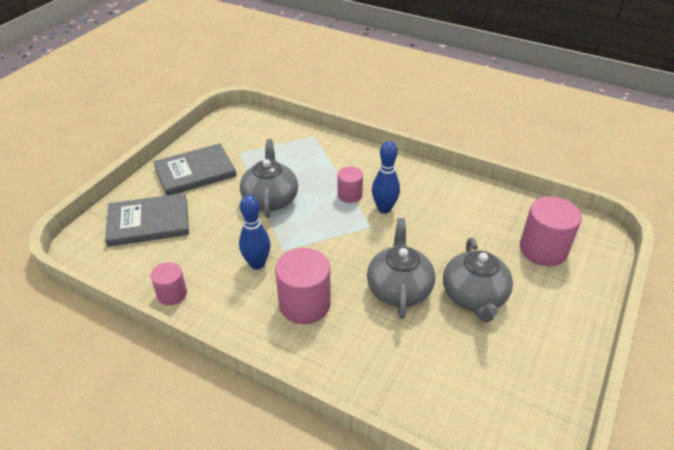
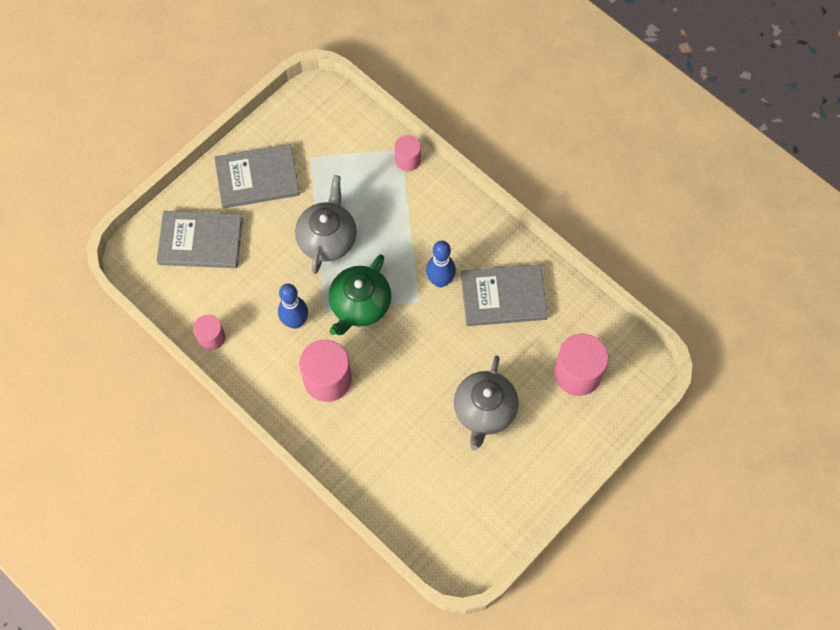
camera: 15 degrees right, 25 degrees up
pink cylinder [337,166,363,203] -> pink cylinder moved to [394,135,421,171]
grey teapot [367,218,435,319] -> none
none -> green teapot [329,254,391,335]
none -> grey book [461,264,548,326]

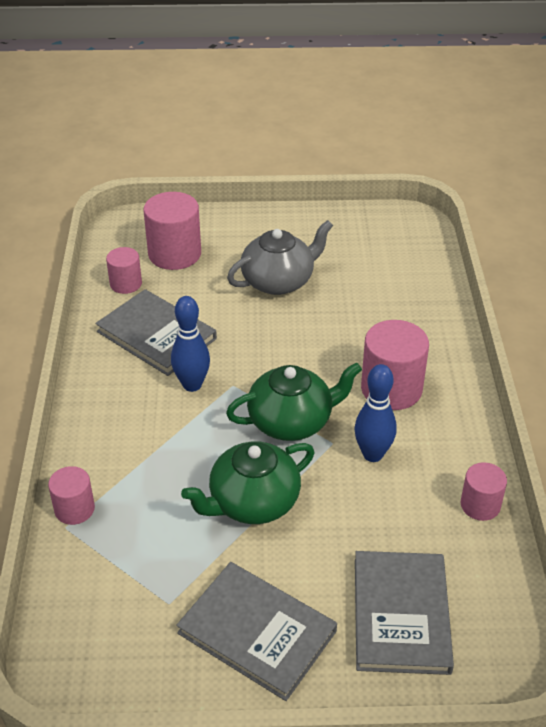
camera: 135 degrees left, 25 degrees down
grey book [157,211,243,268] -> grey book turned 45 degrees clockwise [355,551,454,675]
grey teapot [295,175,357,274] -> green teapot [181,442,314,524]
none -> pink cylinder [106,247,142,294]

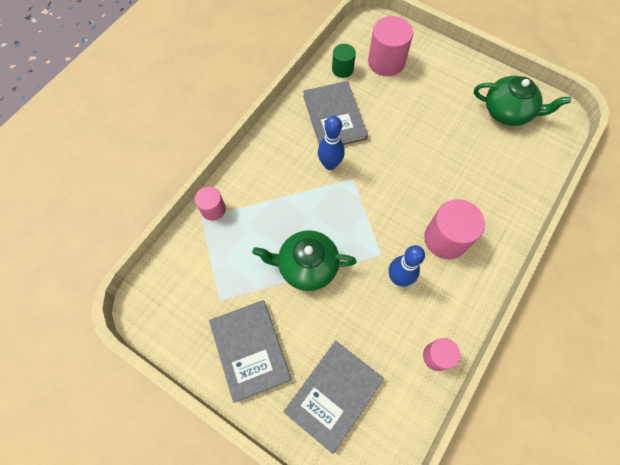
camera: 35 degrees right, 25 degrees up
pink cylinder [106,247,142,294] -> green cylinder [332,44,356,78]
green teapot [226,362,362,441] -> green teapot moved to [474,76,571,126]
grey teapot [227,220,333,295] -> none

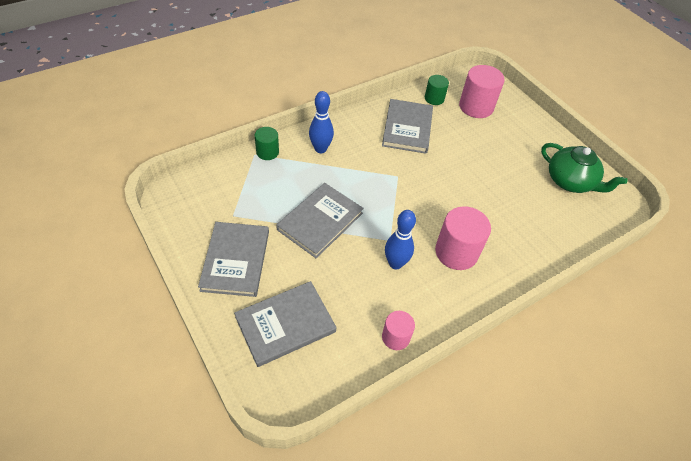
camera: 20 degrees right, 15 degrees down
pink cylinder [195,187,226,221] -> green cylinder [255,127,279,160]
green teapot [252,230,357,291] -> grey book [276,183,364,258]
blue bowling pin [318,116,345,170] -> blue bowling pin moved to [309,91,334,153]

